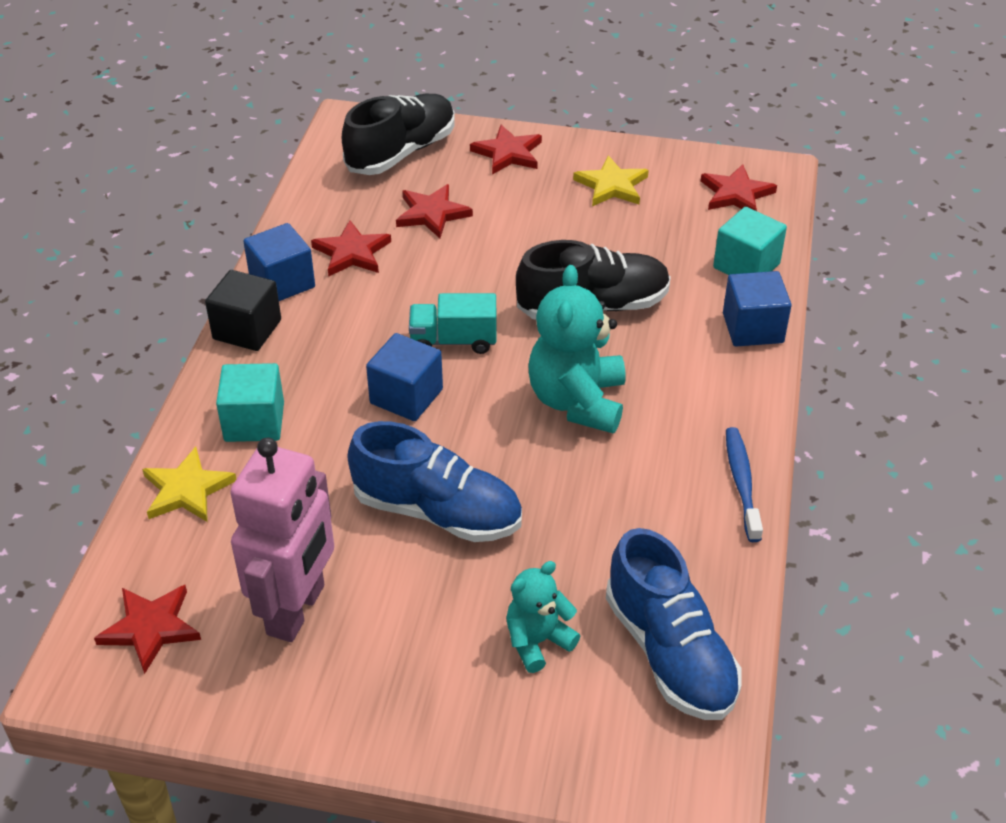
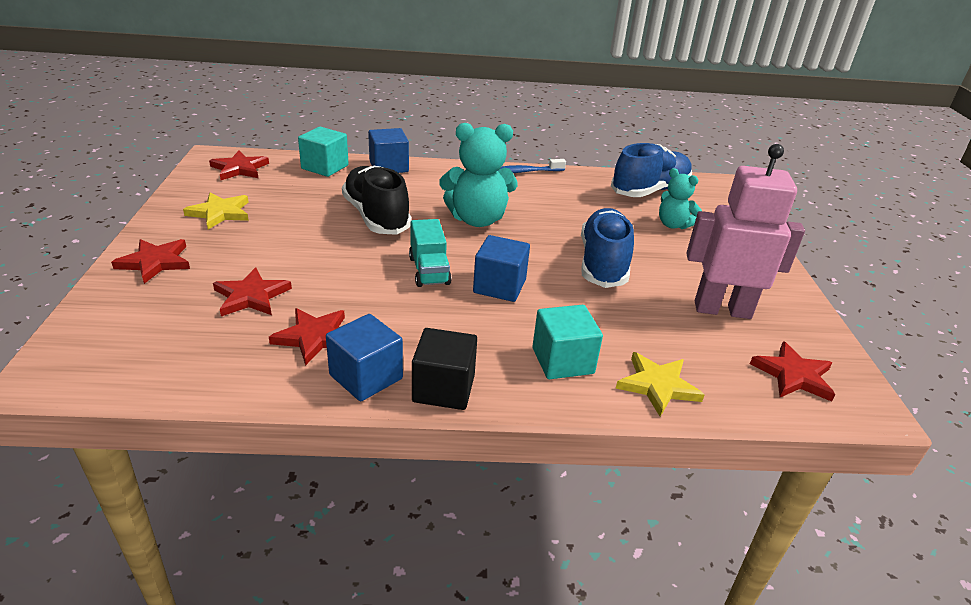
camera: 105 degrees left, 10 degrees down
black shoe [342,94,455,175] -> none

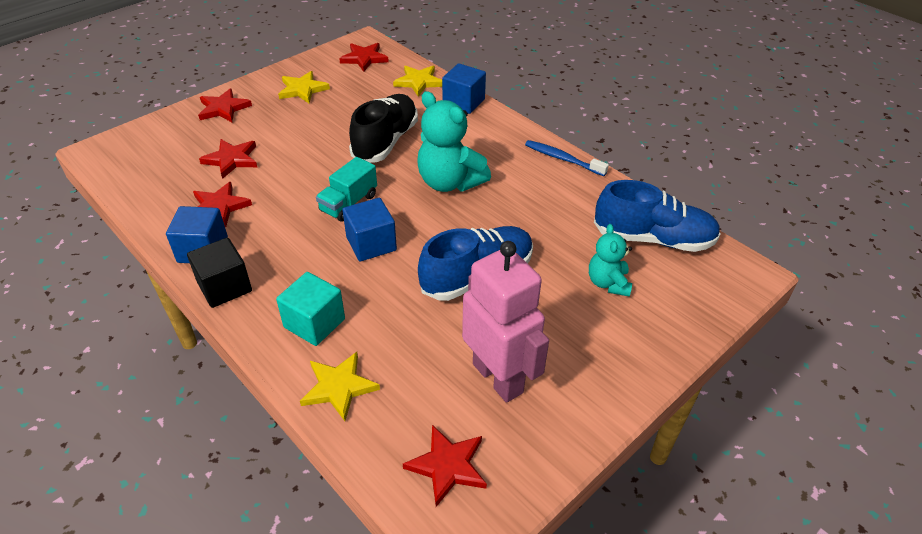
camera: 50 degrees right, 10 degrees up
turquoise cube [298,127,349,177] -> yellow star [393,66,442,96]

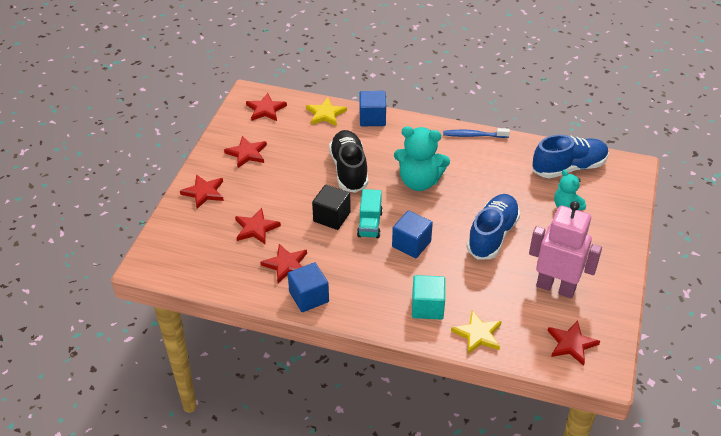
camera: 30 degrees left, 0 degrees up
black cube [187,238,252,308] -> black cube moved to [312,185,350,230]
yellow star [278,71,330,103] -> red star [224,136,267,168]

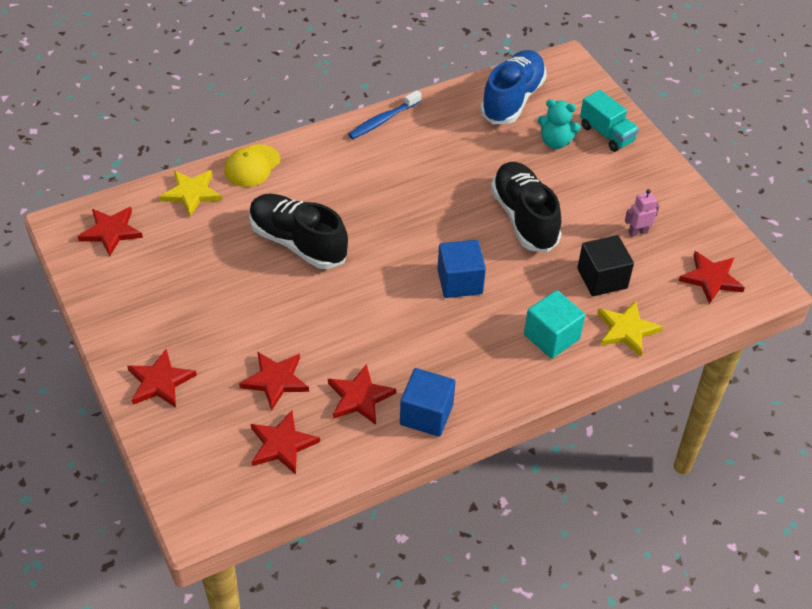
camera: 45 degrees left, 5 degrees up
red star [224,136,267,168] -> red star moved to [251,410,320,475]
black cube [312,185,350,230] -> black cube moved to [577,235,634,296]
turquoise truck [357,189,383,238] -> turquoise truck moved to [580,90,639,152]
blue cube [360,91,386,126] -> yellow cap [224,144,280,187]
turquoise teddy bear [394,126,450,191] -> none
blue shoe [466,194,520,260] -> black shoe [491,162,561,253]
pink robot [529,201,602,298] -> pink robot [625,189,659,237], size x0.40

